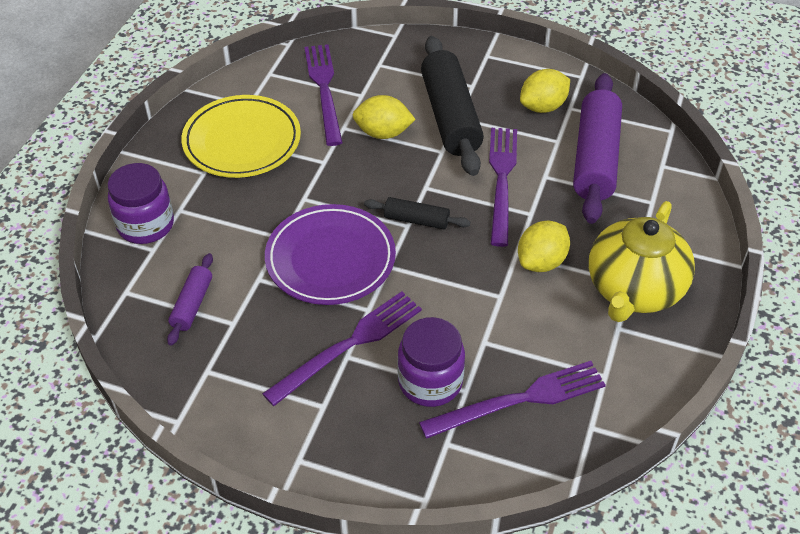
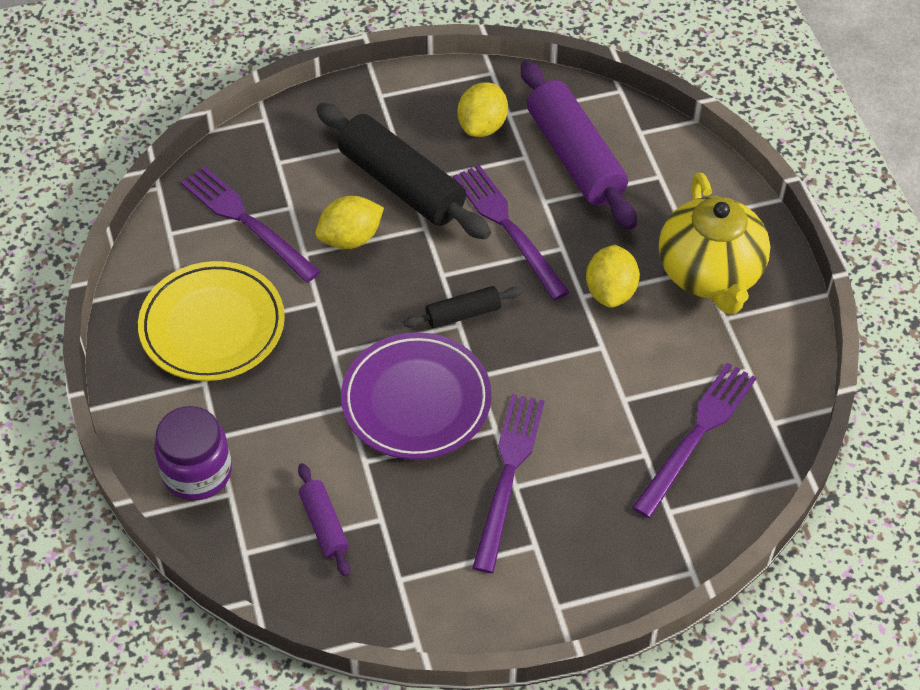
camera: 35 degrees left, 5 degrees up
purple jar [398,317,465,407] -> none

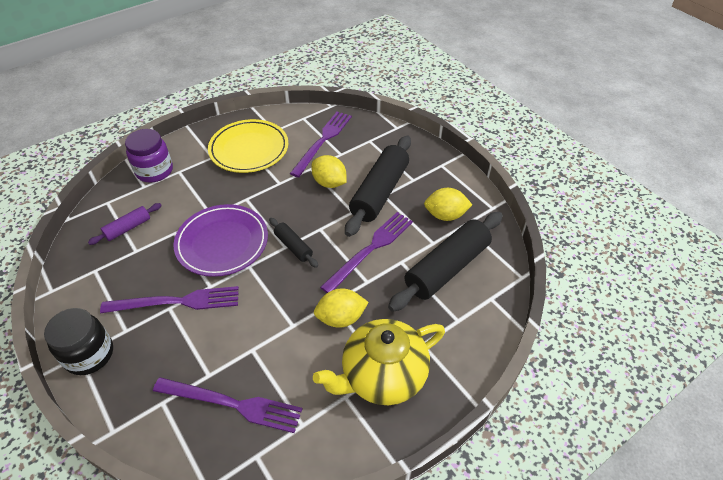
camera: 70 degrees right, 5 degrees down
purple rolling pin [521,60,637,230] -> black rolling pin [388,212,503,312]
none -> black jar [44,308,113,375]

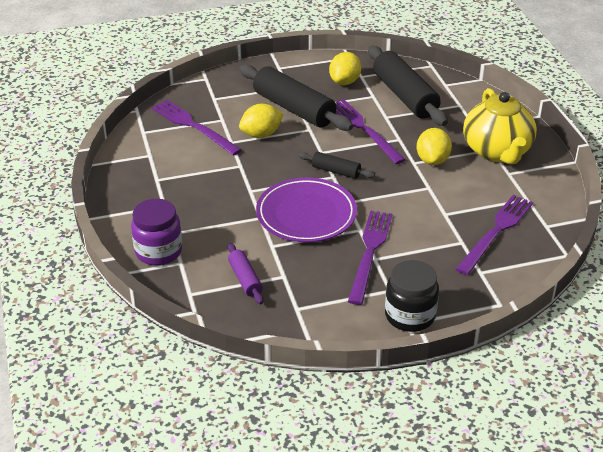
camera: 70 degrees left, 10 degrees down
yellow plate [208,119,288,173] -> none
black rolling pin [269,218,318,268] -> black rolling pin turned 45 degrees clockwise [298,152,375,179]

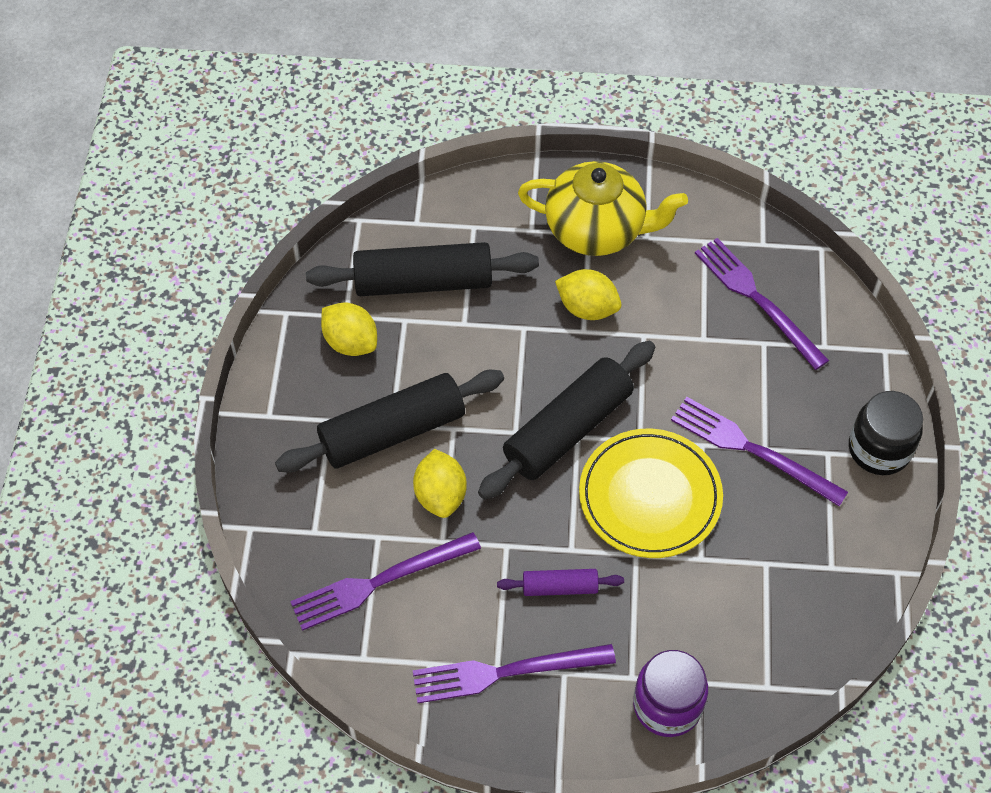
camera: 70 degrees left, 20 degrees up
purple rolling pin [227,243,264,304] -> purple rolling pin moved to [497,569,624,596]
purple plate [256,177,357,242] -> yellow plate [579,429,723,558]
black rolling pin [298,152,375,179] -> black rolling pin [478,341,655,500], size x2.02
purple fork [335,99,406,164] -> purple fork moved to [413,644,616,703]

